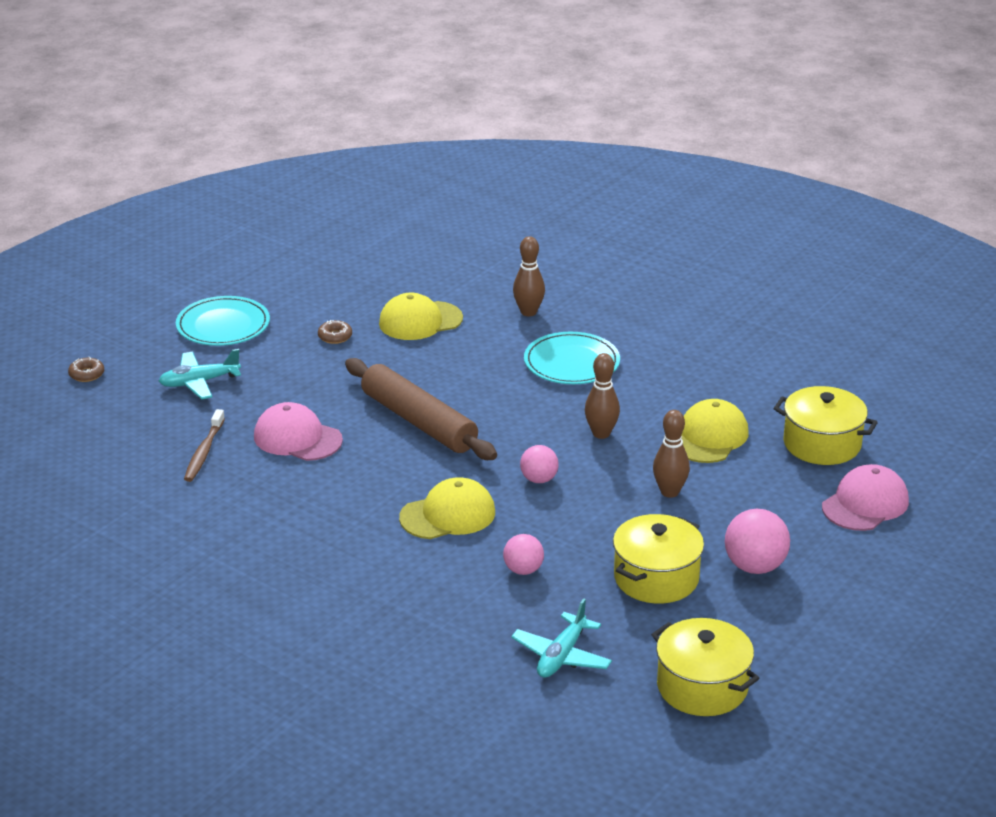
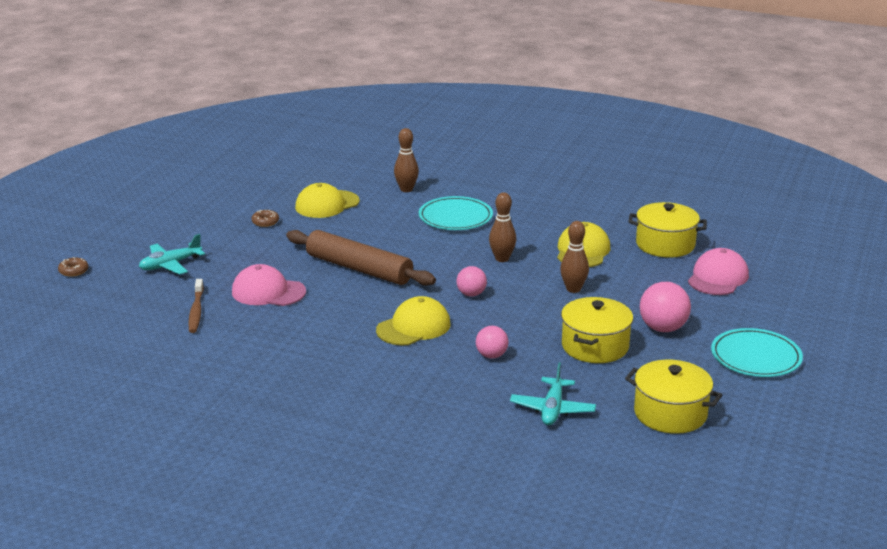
camera: 15 degrees left, 5 degrees down
turquoise plate [176,296,270,346] -> turquoise plate moved to [711,328,803,377]

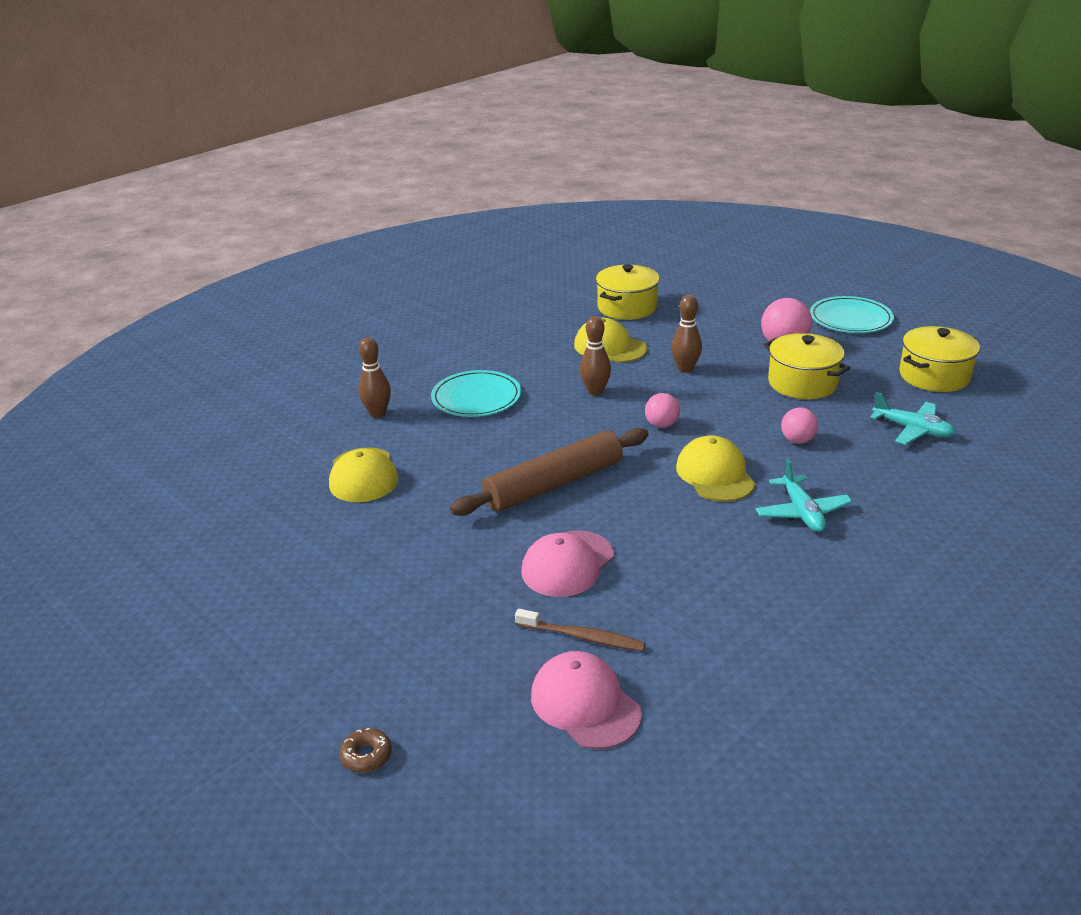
camera: 65 degrees left, 5 degrees up
turquoise plane [139,234,205,275] -> turquoise plane moved to [756,459,853,532]
brown donut [252,210,279,227] -> none
pink cap [688,248,749,295] -> pink cap moved to [531,651,642,749]

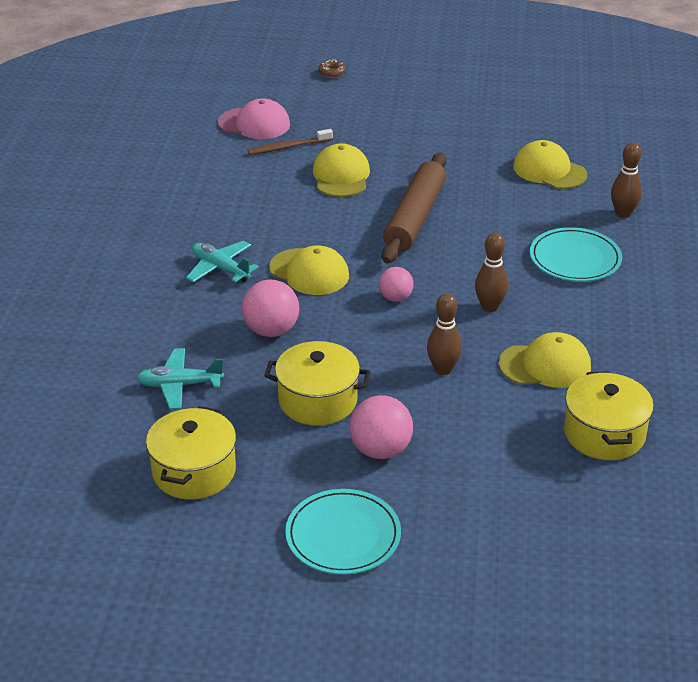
camera: 140 degrees right, 5 degrees up
pink cap [521,530,614,597] -> yellow cap [313,143,370,197]
pink ball [781,408,818,444] -> pink ball [242,279,299,337], size x1.59

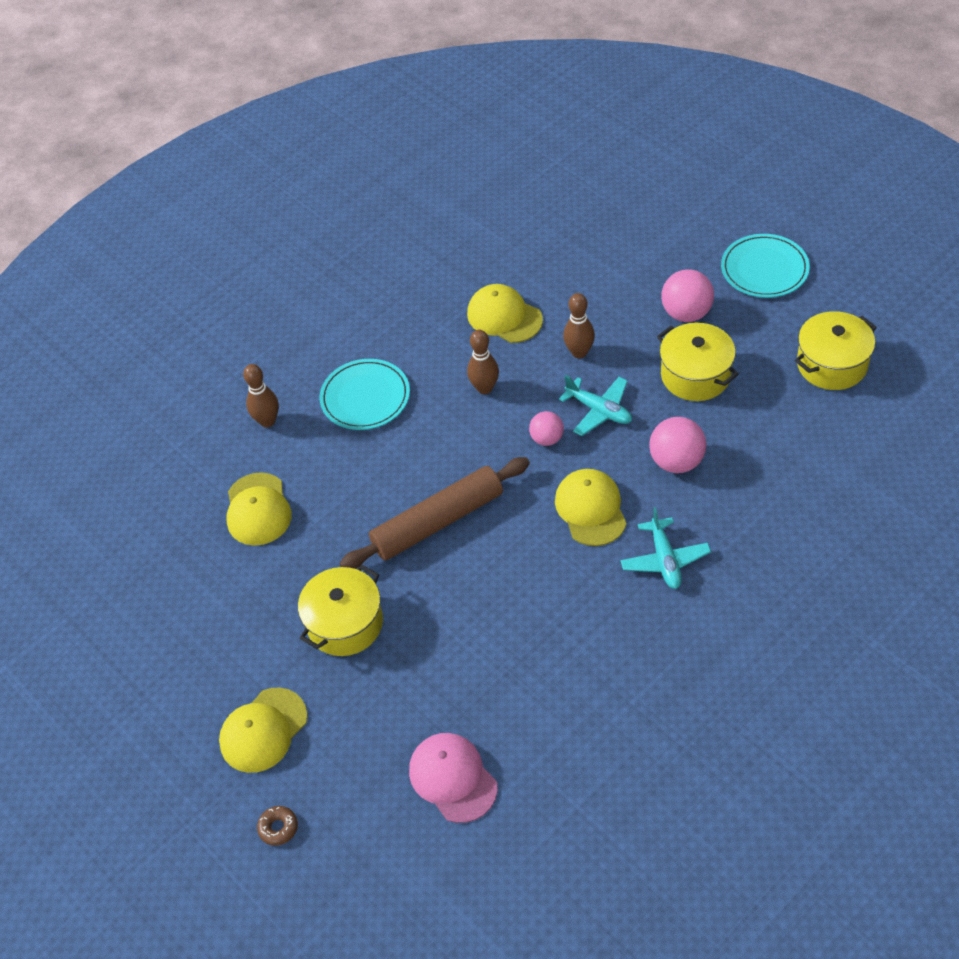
camera: 135 degrees left, 15 degrees up
turquoise plane [137,348,224,409] -> turquoise plane moved to [559,375,632,436]
brown toothbrush [247,129,333,155] -> none
yellow cap [313,143,370,197] -> yellow cap moved to [219,688,308,773]
yellow pot [564,371,654,460] -> yellow pot moved to [298,565,383,656]

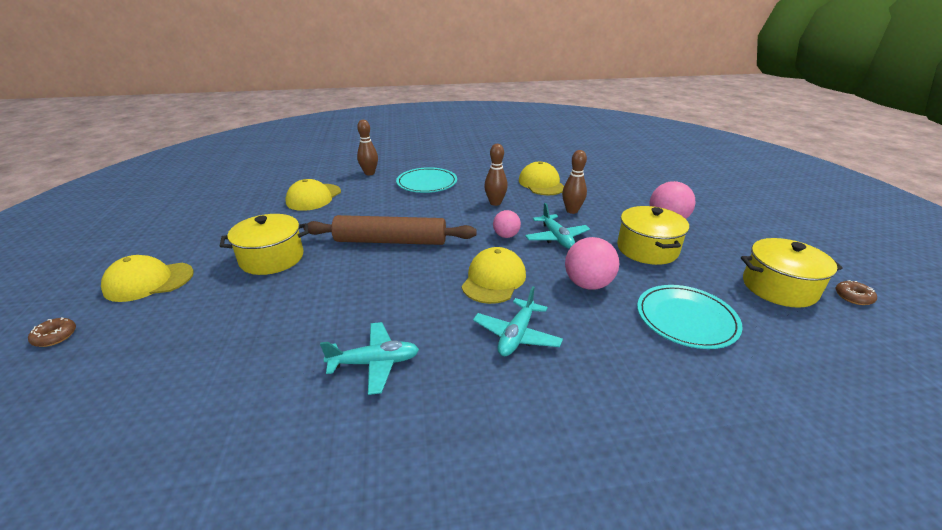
camera: 30 degrees right, 20 degrees down
pink cap [409,733,498,823] -> none
turquoise plate [721,234,810,298] -> turquoise plate moved to [637,285,743,349]
none -> turquoise plane [320,322,419,395]
none -> brown donut [836,280,877,305]

